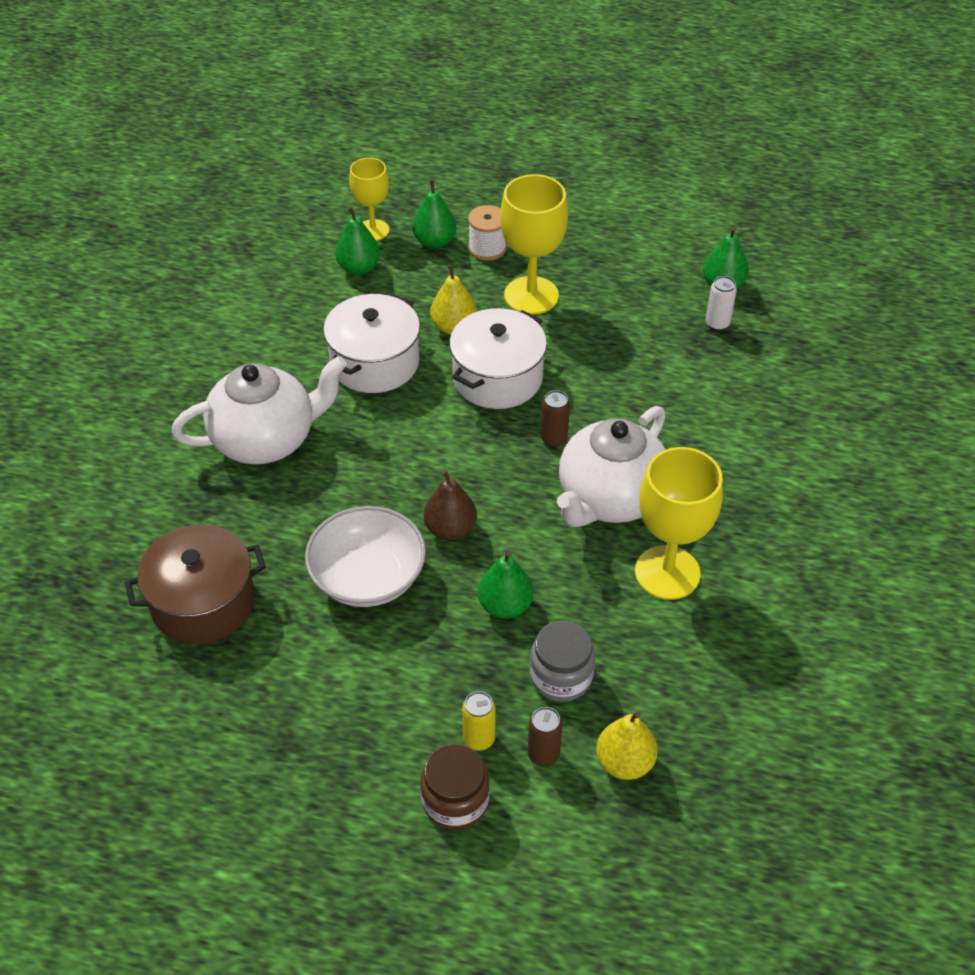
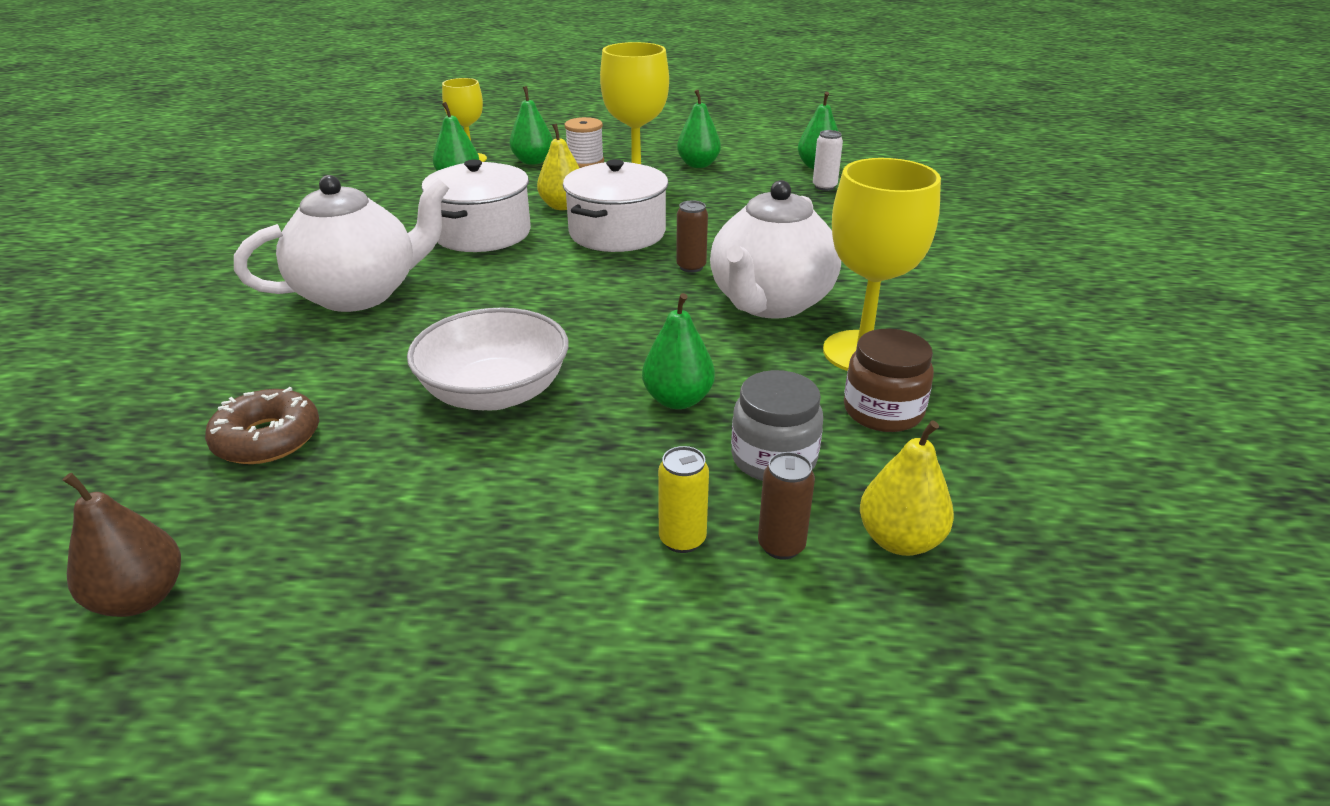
camera: 10 degrees left, 15 degrees down
brown pot [125,524,266,644] -> brown donut [205,387,319,464]
brown jar [420,744,490,830] -> brown jar moved to [844,328,934,432]
brown pear [424,470,477,540] -> brown pear moved to [63,473,181,617]
none -> green pear [677,90,721,168]

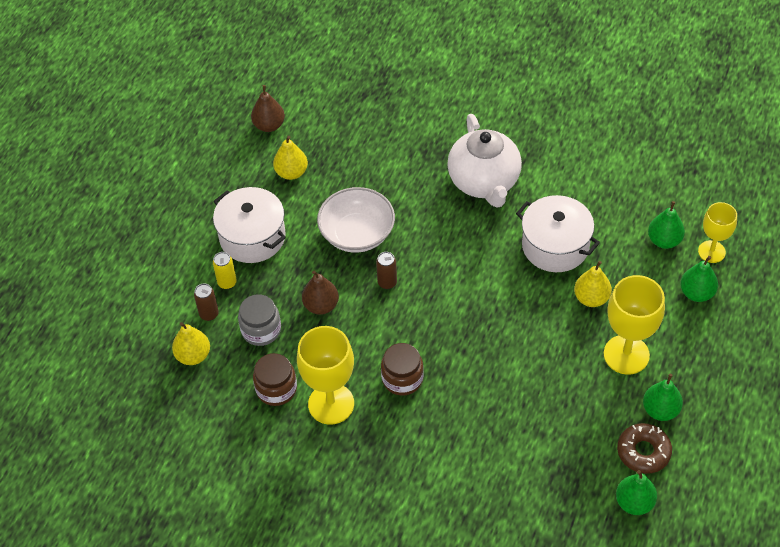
camera: 110 degrees right, 20 degrees up
brown donut [205,387,319,464] -> brown donut moved to [617,423,672,474]
white pot [563,159,668,252] -> white pot moved to [213,187,286,263]
white spool [565,117,604,168] -> none
green pear [642,293,715,409] -> brown pear [302,270,339,315]
brown can [676,200,708,273] -> brown can moved to [376,252,397,289]
white teapot [710,180,841,319] -> brown jar [381,343,424,395]
white can [813,130,843,191] -> none
none -> yellow pear [273,136,308,180]

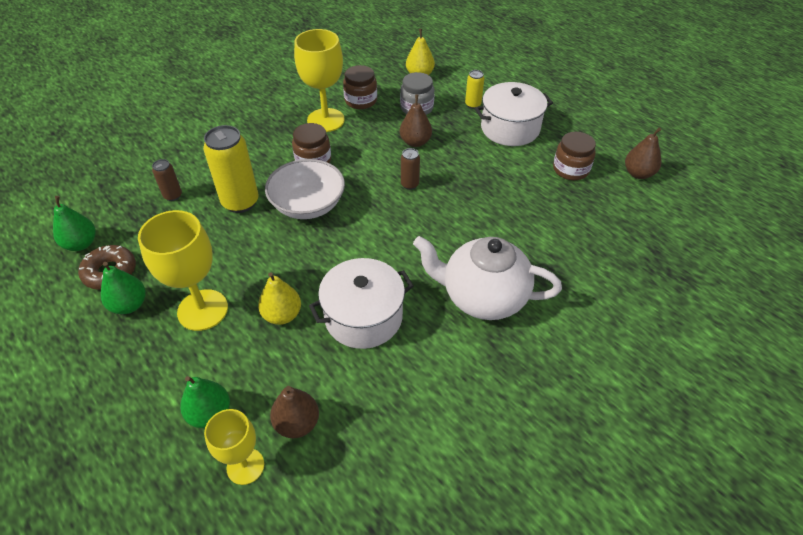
camera: 115 degrees right, 5 degrees down
brown can [194,283,219,321] -> brown can moved to [152,159,182,201]
yellow pear [273,136,308,180] -> brown jar [553,132,596,180]
white bowl [317,187,395,253] -> white bowl moved to [265,159,345,219]
green pear [648,201,685,249] -> brown pear [270,386,319,438]
none -> yellow can [203,125,259,213]

